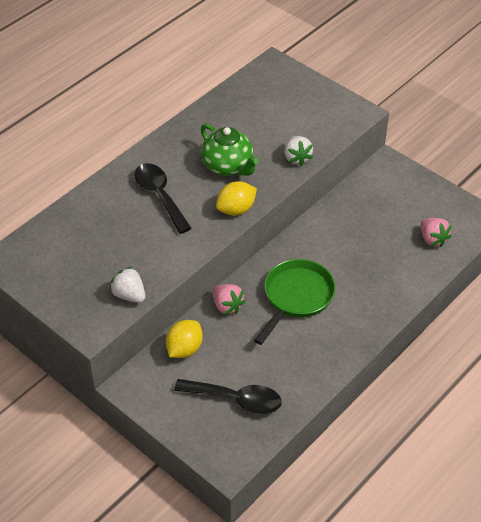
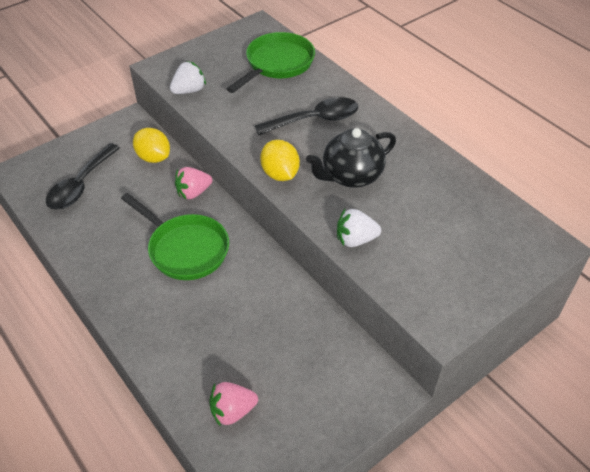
camera: 100 degrees right, 0 degrees up
green teapot [201,124,259,176] -> black teapot [306,128,396,188]
none -> green pan [227,32,315,93]

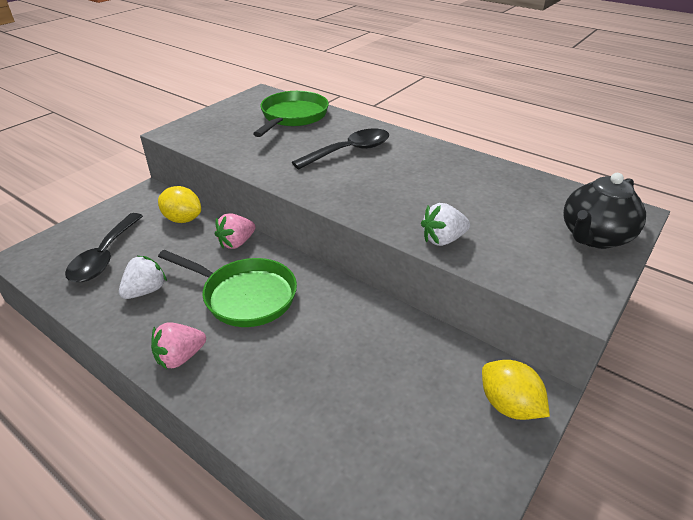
camera: 15 degrees left, 10 degrees down
white strawberry [170,61,206,94] -> white strawberry moved to [119,256,167,299]
pink strawberry [209,382,258,427] -> pink strawberry moved to [151,322,206,369]
yellow lemon [260,140,300,181] -> yellow lemon moved to [482,360,550,420]
black teapot [306,128,396,188] -> black teapot moved to [563,173,646,249]

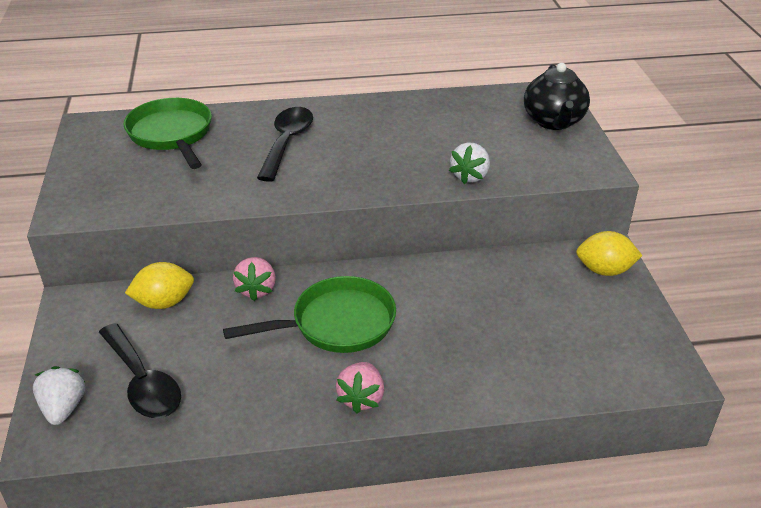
camera: 45 degrees left, 0 degrees up
white strawberry [119,256,167,299] -> white strawberry moved to [33,366,85,425]

